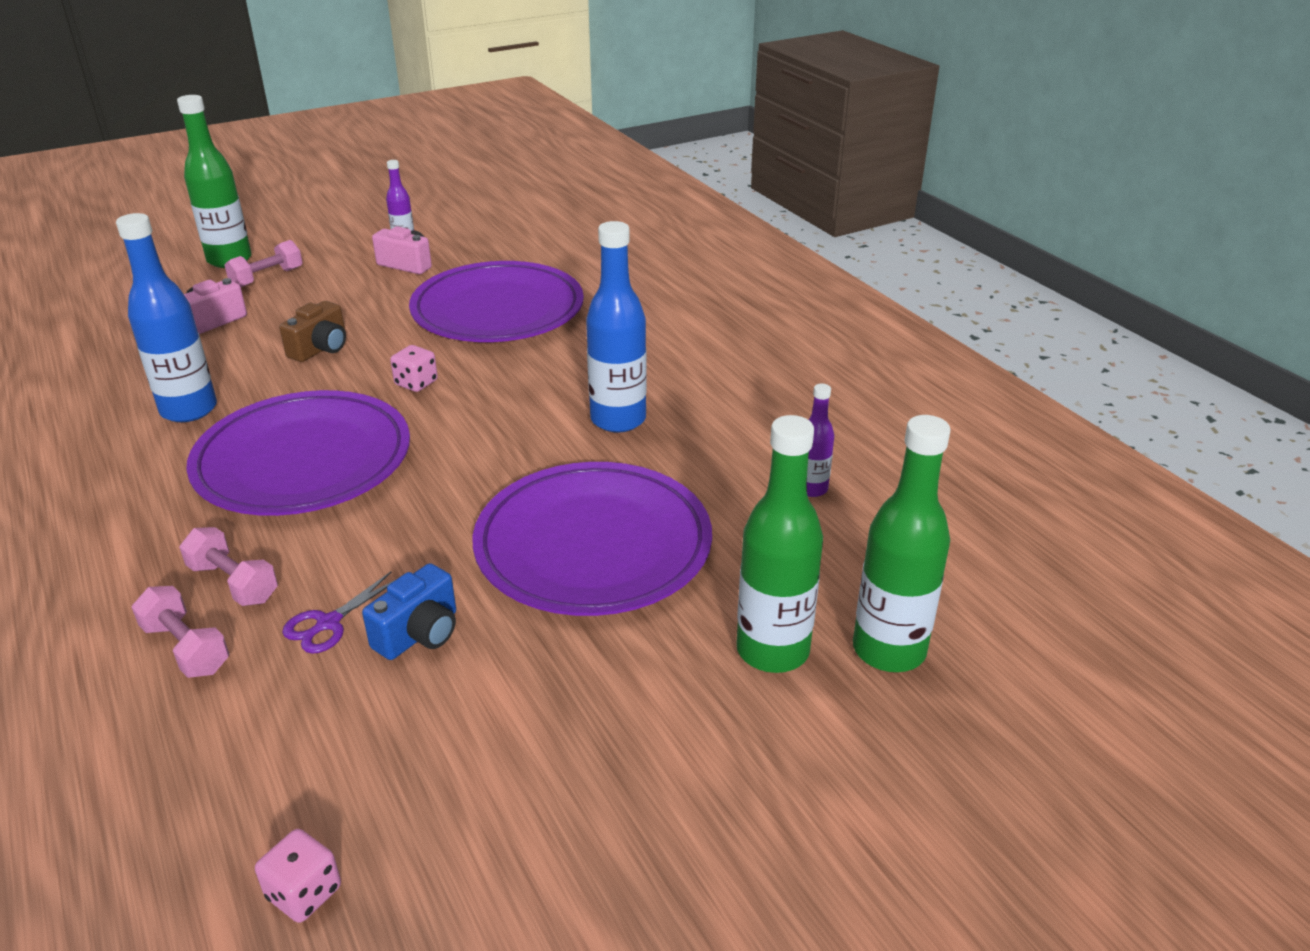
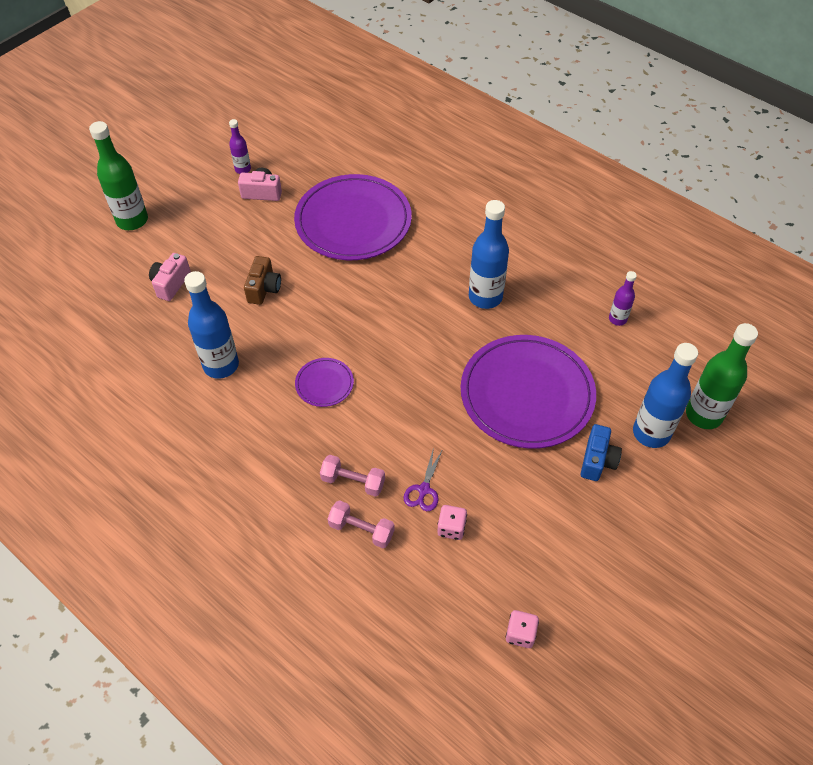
camera: 20 degrees left, 20 degrees up
purple plate [186,390,410,516] -> purple plate [295,358,354,407], size x0.44
pink dumbbell [225,240,303,287] -> none
blue camera [362,563,456,660] -> blue camera moved to [581,424,622,481]
pink dice [390,345,438,392] -> pink dice moved to [437,505,467,540]
green bottle [736,415,823,673] -> blue bottle [633,343,698,448]

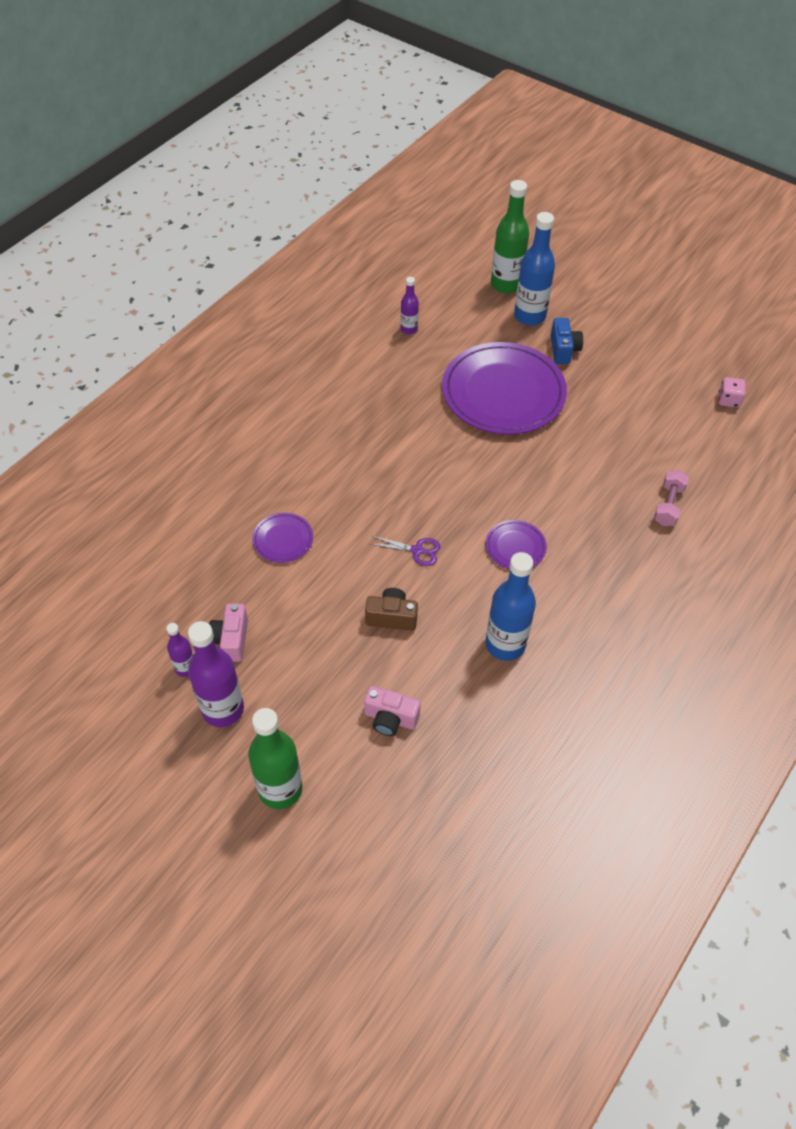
camera: 95 degrees left, 0 degrees up
purple plate [294,174,412,260] -> purple plate [252,513,313,563], size x0.44
pink dumbbell [320,455,385,497] -> none
purple scissors [404,447,443,511] -> purple scissors moved to [370,536,440,566]
pink dice [437,505,467,540] -> none
blue bottle [469,200,509,309] -> none
blue camera [581,424,622,481] -> blue camera turned 75 degrees clockwise [551,318,583,364]
none -> purple bottle [188,621,244,727]

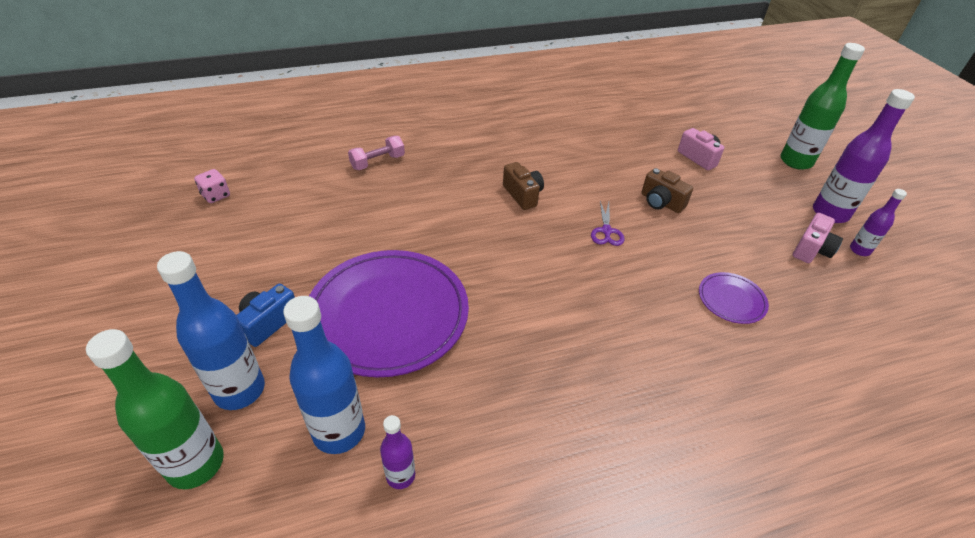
camera: 145 degrees left, 10 degrees down
purple scissors [370,536,440,566] -> purple scissors turned 135 degrees counterclockwise [591,201,625,246]
blue bottle [485,552,536,661] -> blue bottle moved to [283,296,365,454]
purple plate [486,520,547,569] -> brown camera [503,162,544,210]

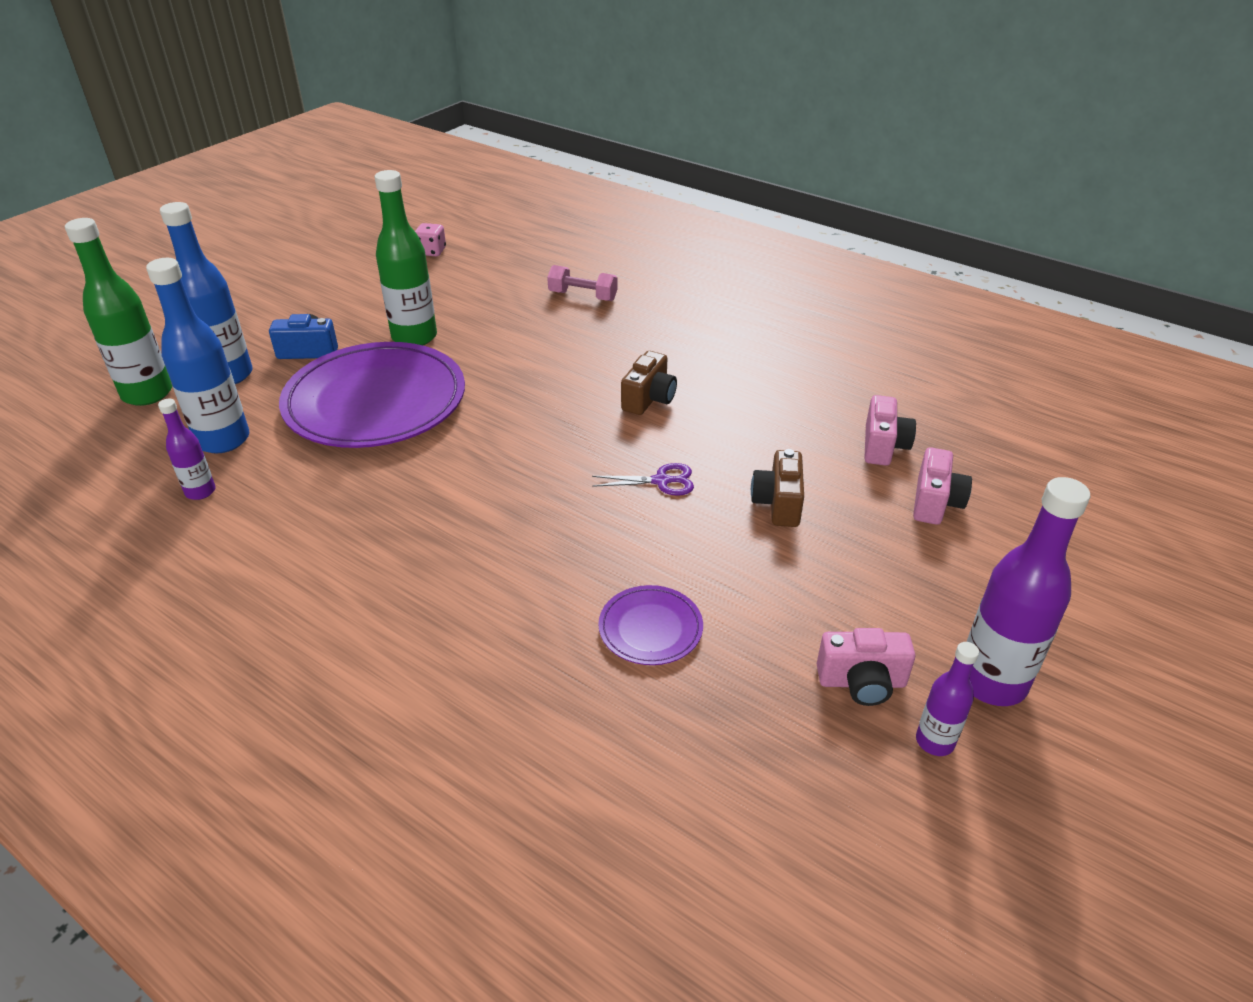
camera: 55 degrees right, 5 degrees down
purple scissors [591,201,625,246] -> purple scissors turned 150 degrees counterclockwise [592,463,694,496]
green bottle [780,43,865,170] -> green bottle moved to [374,170,437,345]
none -> pink camera [865,395,916,466]

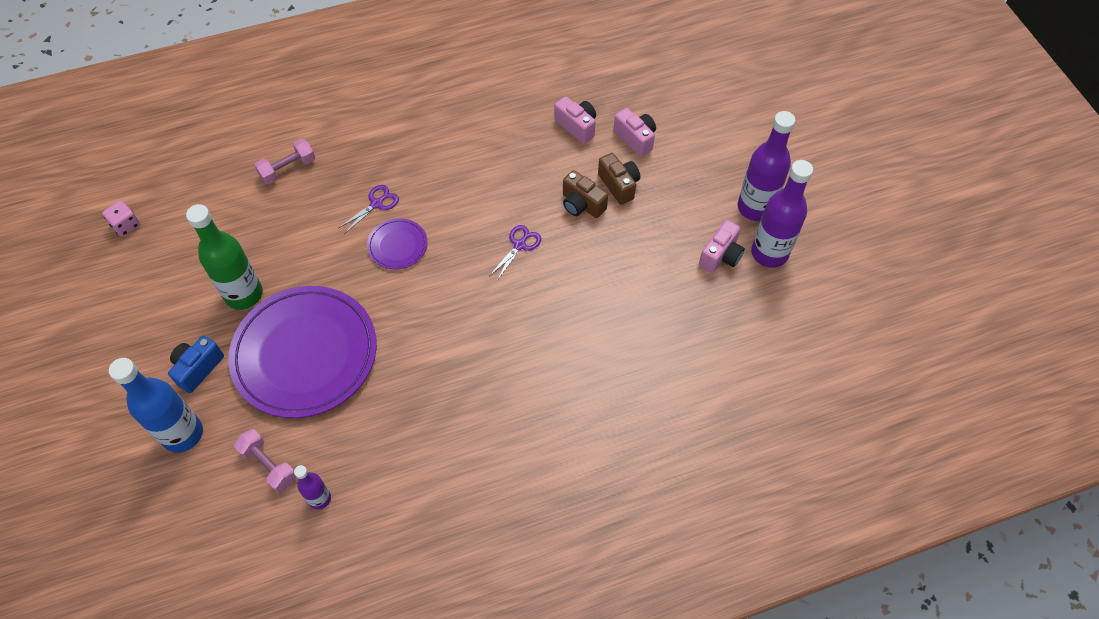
camera: 55 degrees left, 20 degrees up
green bottle [65,218,172,406] -> none
blue bottle [146,258,249,453] -> pink dumbbell [234,429,296,492]
purple plate [598,585,703,665] -> purple plate moved to [367,218,428,269]
brown camera [621,351,677,415] -> brown camera moved to [598,153,640,205]
purple bottle [916,642,979,756] -> purple bottle [751,160,813,268], size x1.89
none -> purple scissors [338,185,399,234]

